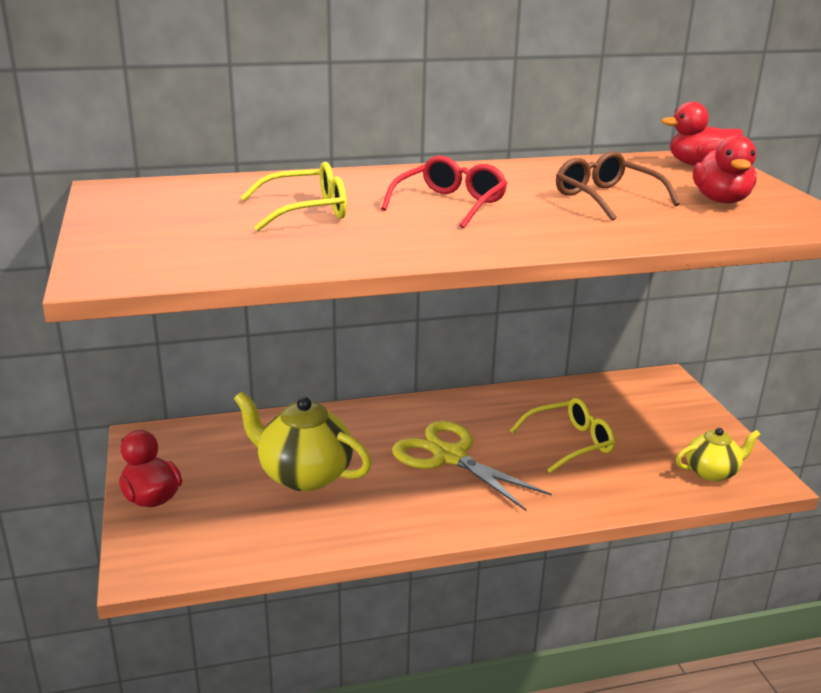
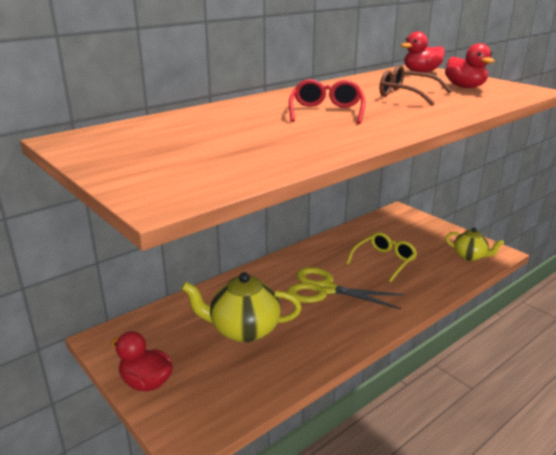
camera: 25 degrees left, 0 degrees up
yellow glasses [241,162,347,231] -> none
yellow teapot [676,428,761,481] -> yellow teapot turned 75 degrees clockwise [445,228,504,261]

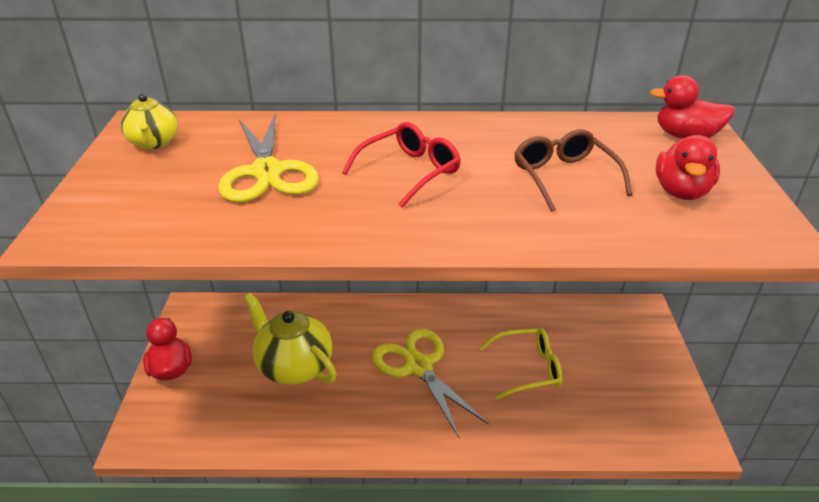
camera: 40 degrees right, 10 degrees up
yellow teapot [445,228,504,261] -> yellow teapot moved to [121,94,178,149]
none -> yellow scissors [218,114,319,202]

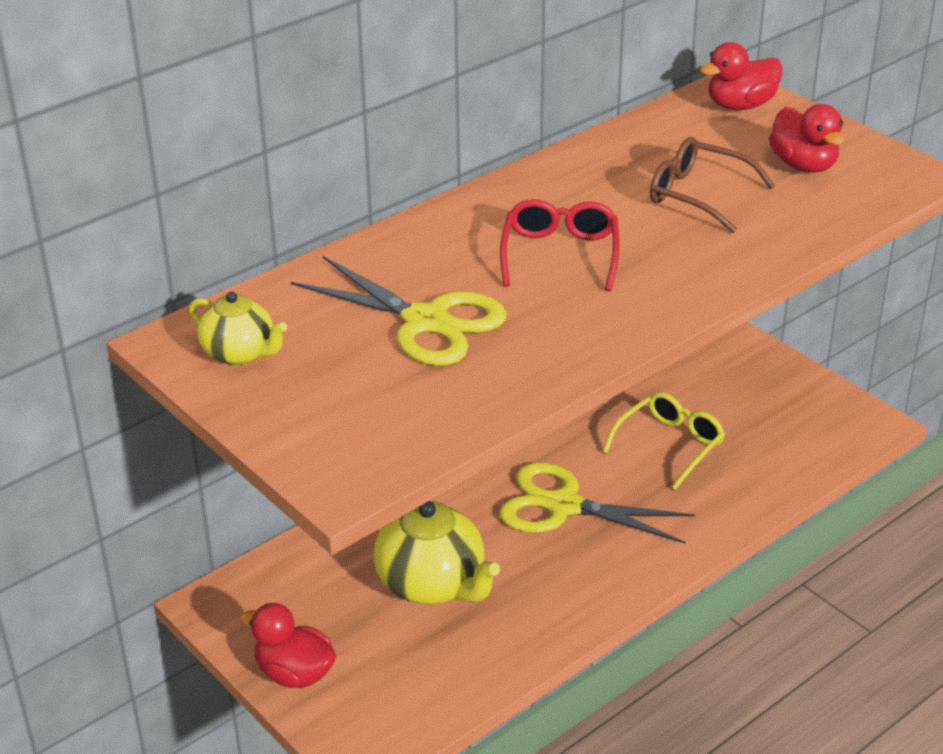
camera: 40 degrees left, 0 degrees up
yellow teapot [244,293,337,385] -> yellow teapot turned 135 degrees counterclockwise [373,501,500,604]

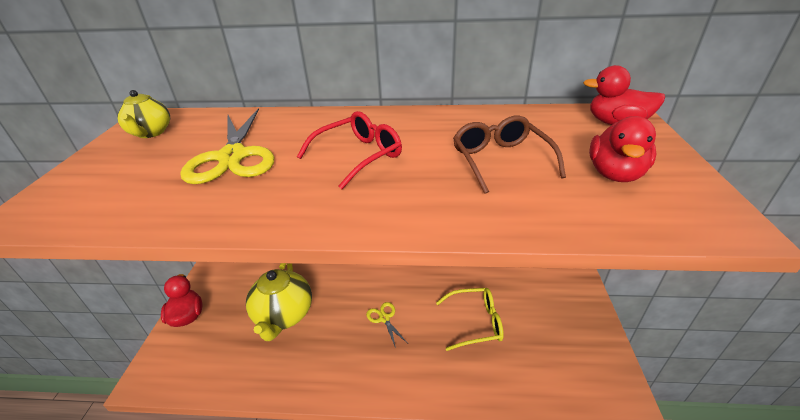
camera: 45 degrees right, 0 degrees up
yellow scissors [499,462,695,544] -> yellow scissors [366,302,407,348], size x0.48

